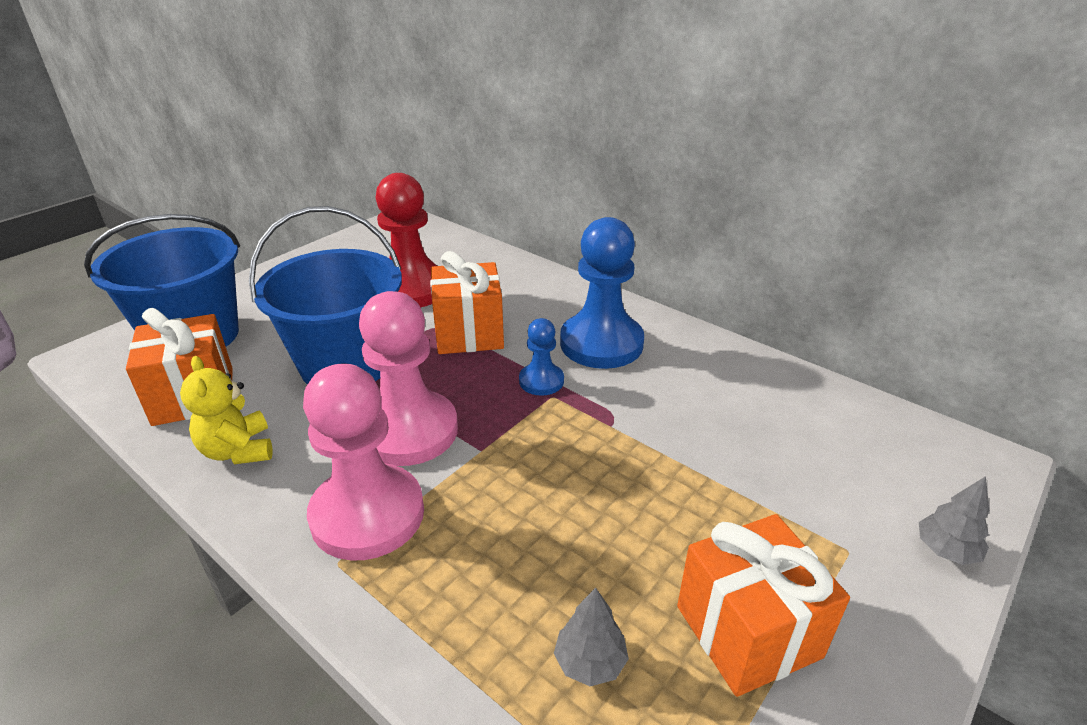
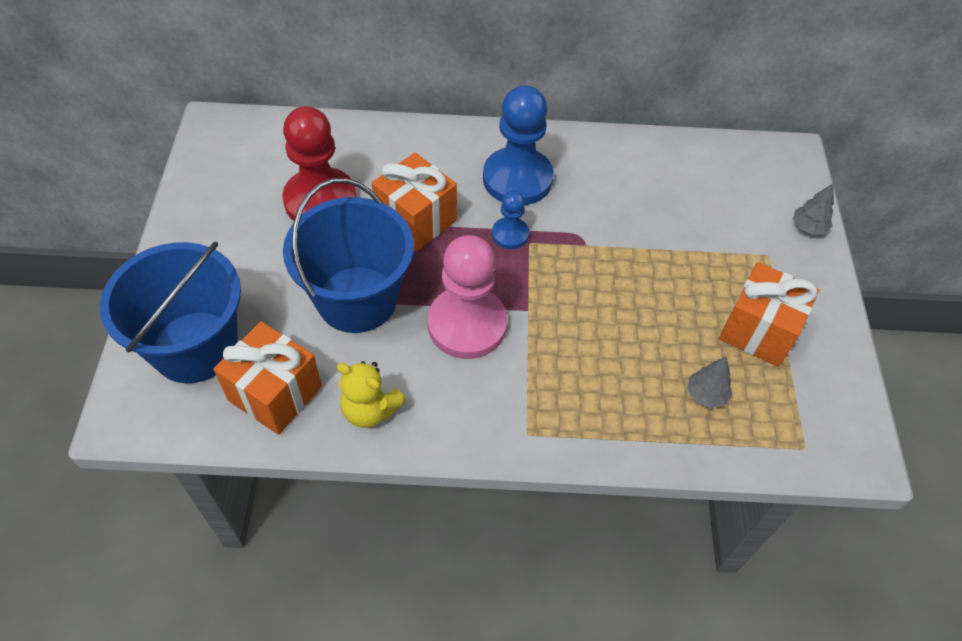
camera: 40 degrees left, 20 degrees up
pink pawn [303,364,424,560] -> none

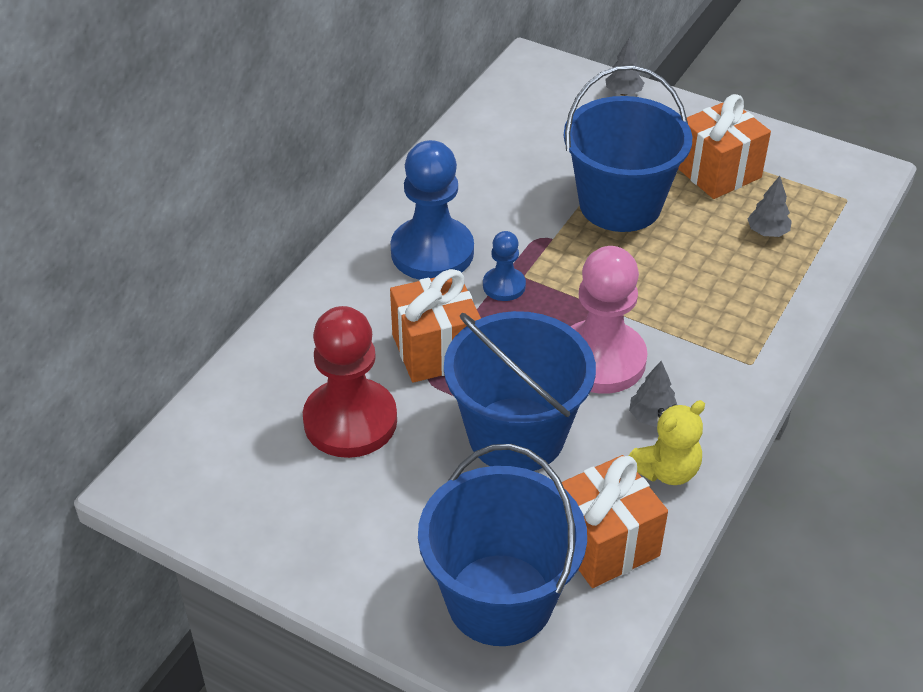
camera: 60 degrees left, 10 degrees down
none -> blue bucket [564,65,693,232]
none -> grey tree [629,361,677,427]

